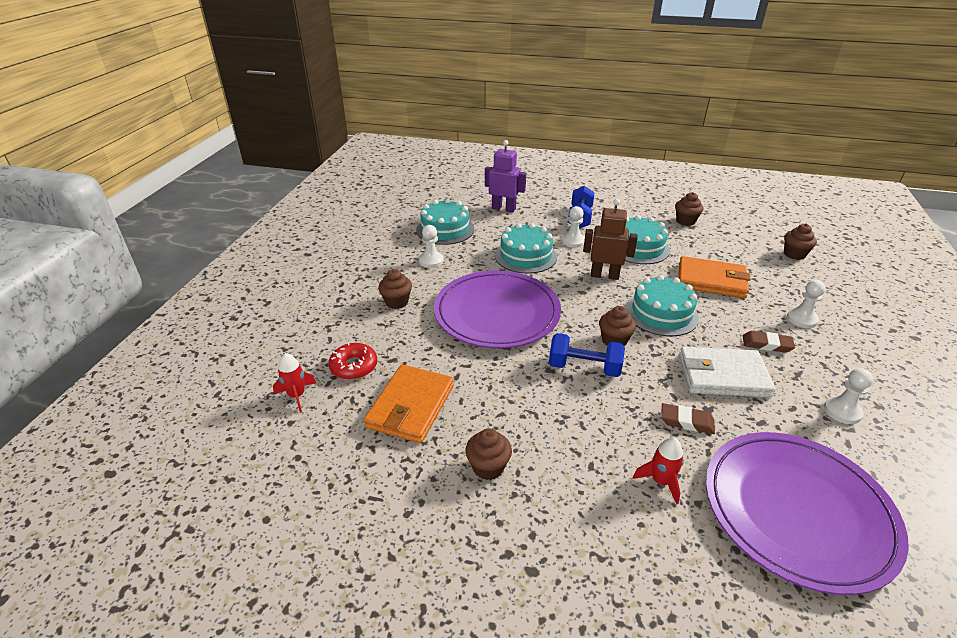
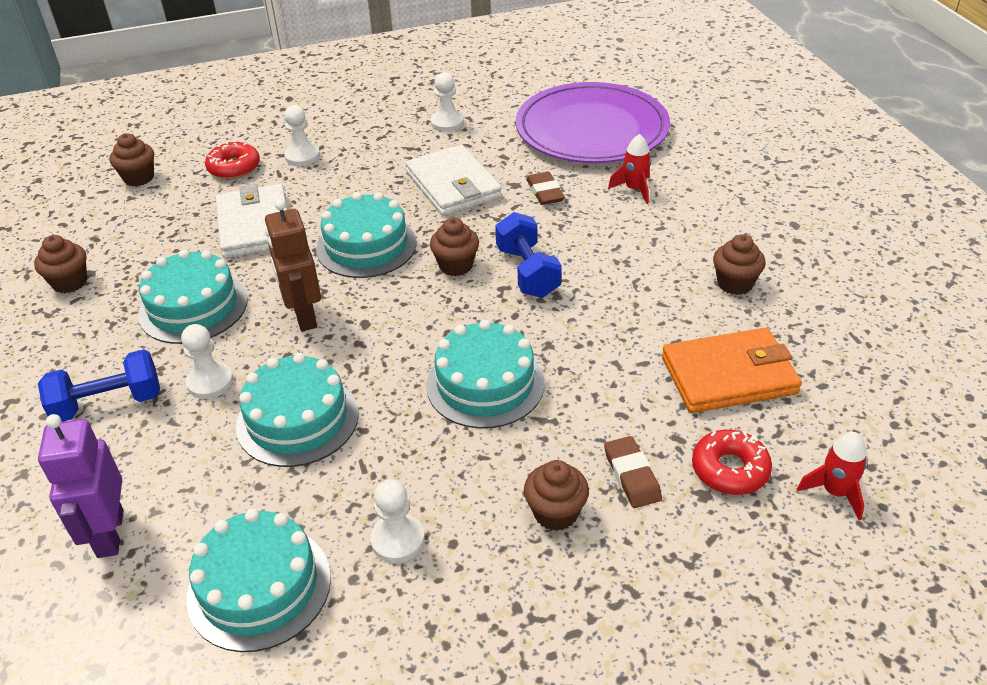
camera: 120 degrees left, 5 degrees up
purple plate [434,271,561,348] -> turquoise cake [426,320,544,429]
orange wallet [678,256,751,298] -> white wallet [216,184,288,258]
brown eraser [743,331,795,353] -> brown eraser moved to [604,436,662,508]
none -> red donut [205,141,260,179]

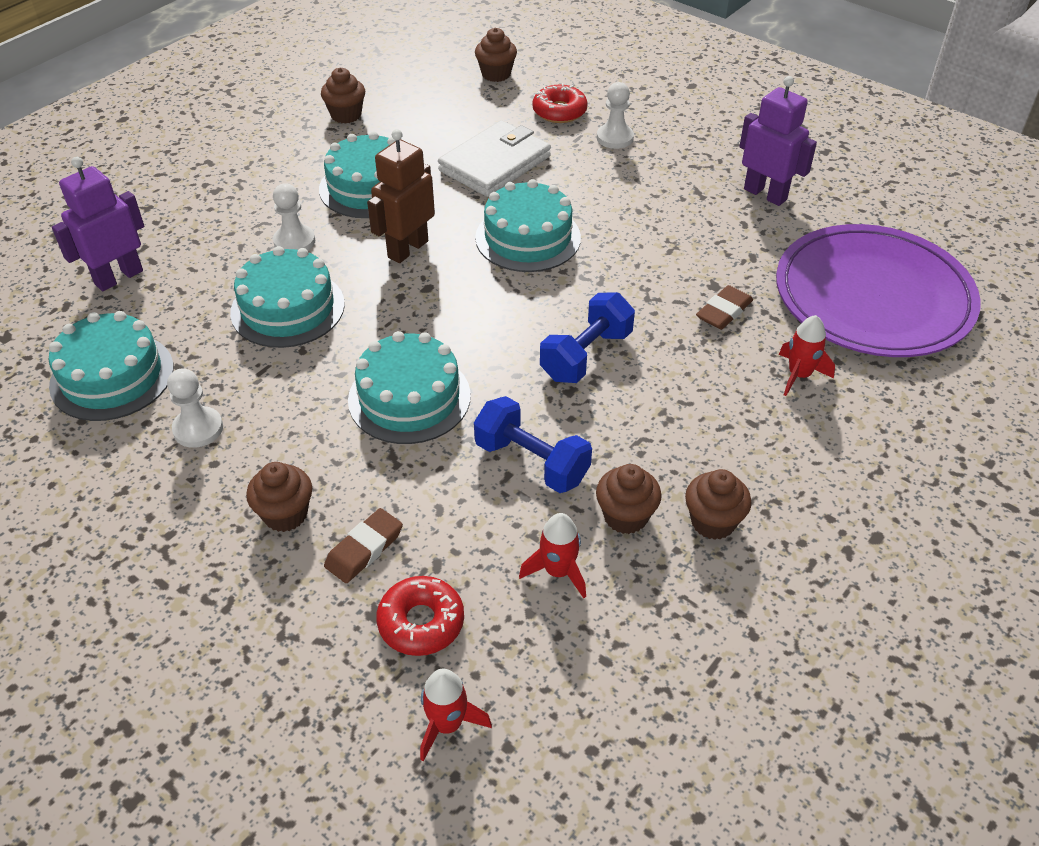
camera: 55 degrees right, 5 degrees up
blue dumbbell [38,349,160,422] -> blue dumbbell moved to [474,396,592,493]
white wallet [406,145,502,216] -> none
brown cupcake [430,218,479,276] -> brown cupcake moved to [596,464,662,534]
white pawn [431,72,464,132] -> purple robot [740,76,817,206]
orange wallet [662,328,802,413] -> red rocket [519,513,586,598]

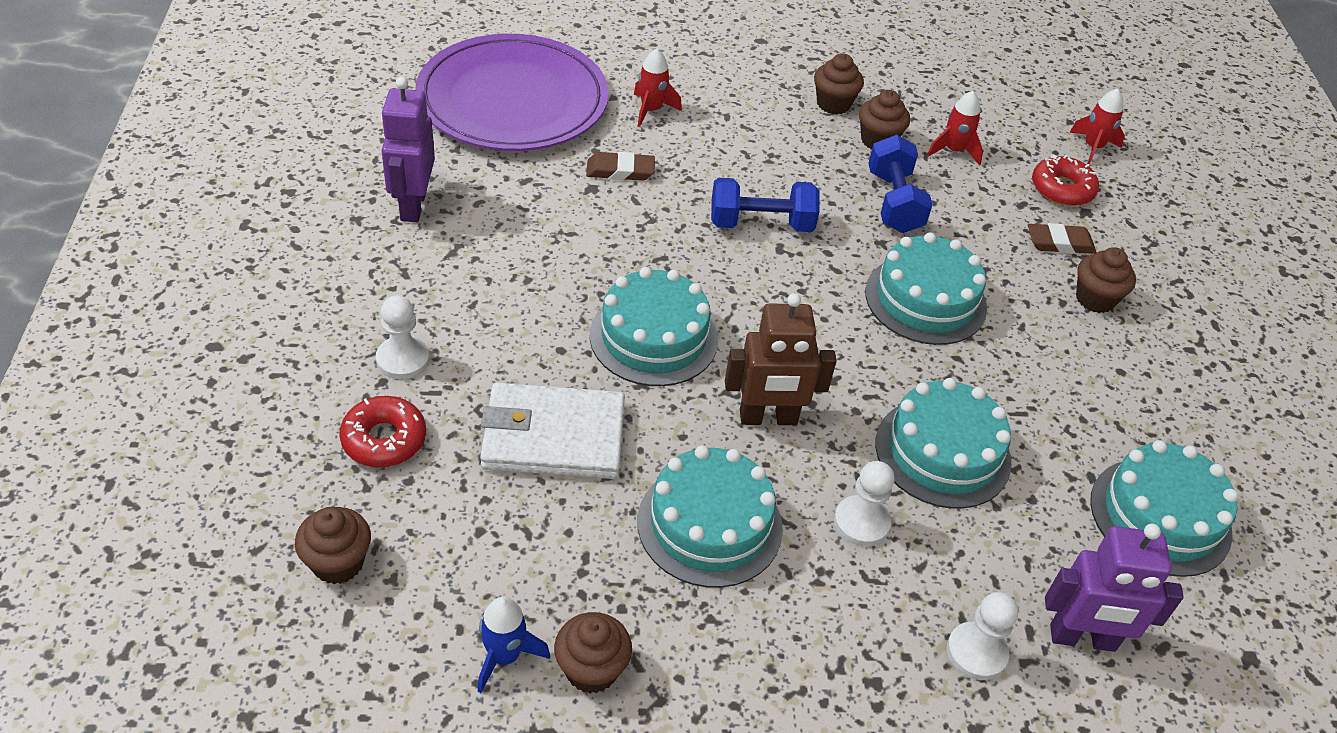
camera: 135 degrees left, 0 degrees up
white pawn [167,368,223,448] -> white pawn moved to [947,592,1018,680]
none -> blue rocket [478,597,550,693]

